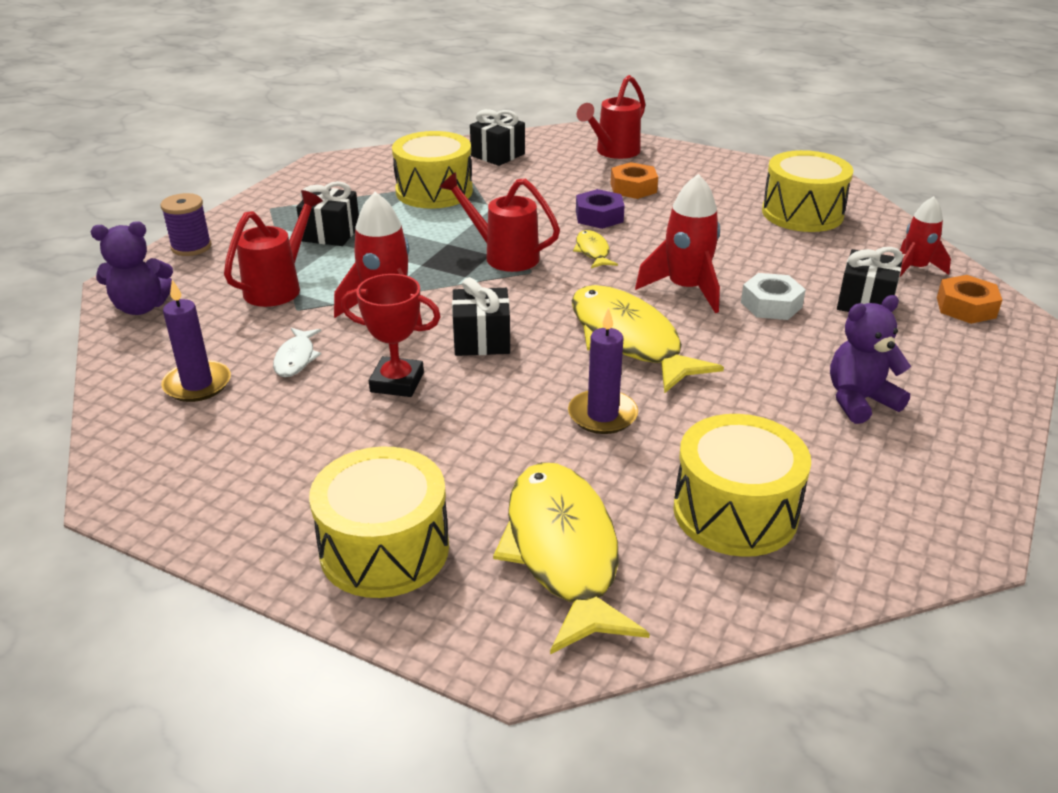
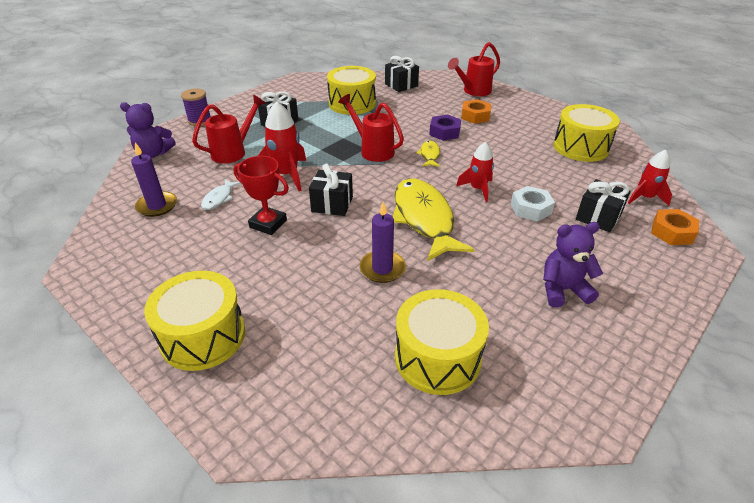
camera: 15 degrees right, 5 degrees up
yellow fish [493,462,650,654] -> none
red rocket [635,174,720,313] -> red rocket [456,142,494,202], size x0.66

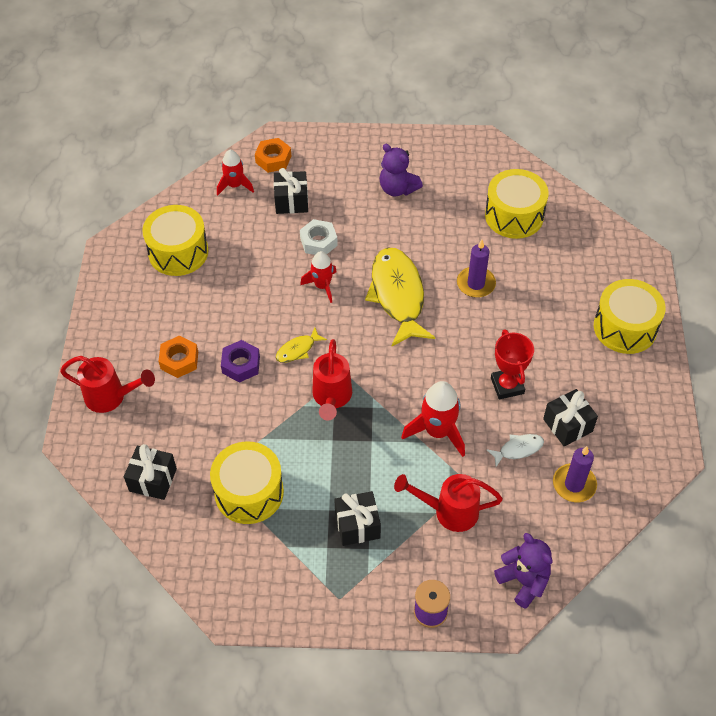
camera: 130 degrees left, 15 degrees up
black gift [309,164,353,216] -> black gift moved to [543,389,598,447]
yellow fish [393,179,475,261] -> yellow fish turned 135 degrees clockwise [365,248,435,346]

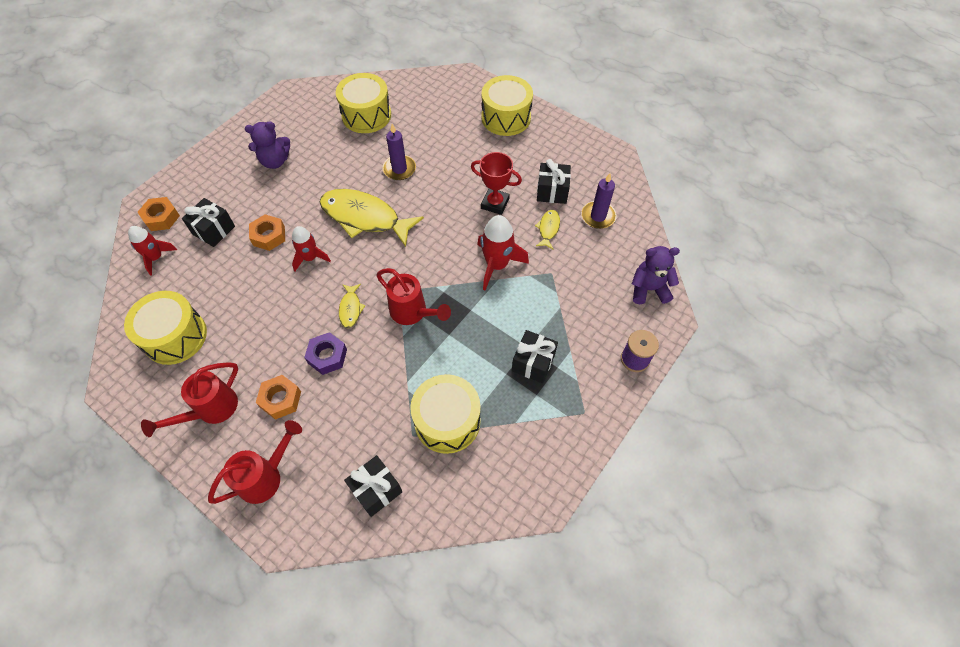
camera: 55 degrees left, 5 degrees up
white nut [300,219,338,255] -> orange nut [249,214,285,251]
red watering can [394,474,503,532] -> red watering can moved to [141,362,238,437]
white fish [487,434,544,467] -> yellow fish [535,210,560,249]

